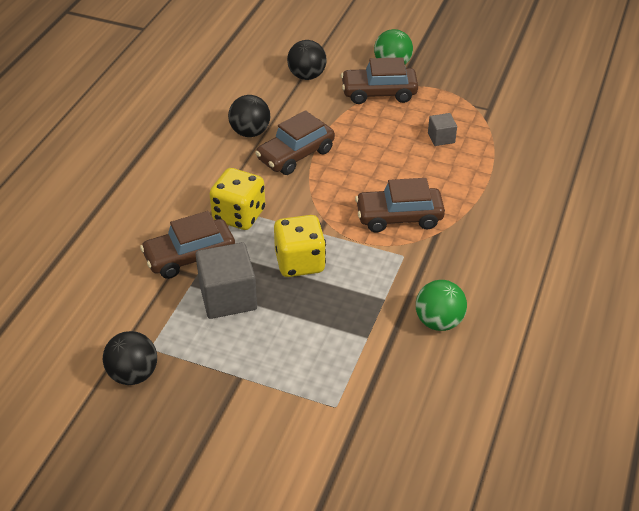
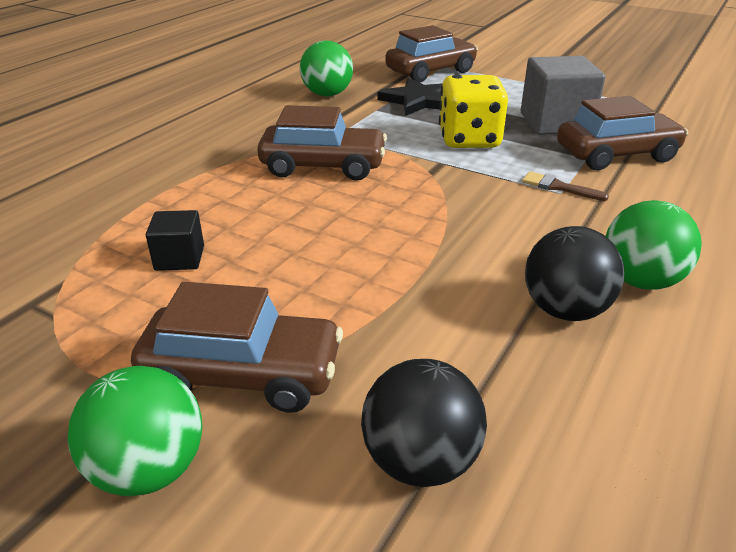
camera: 170 degrees left, 10 degrees down
black ball [103,331,157,385] -> none
yellow dice [210,168,265,230] -> brown brush [522,171,609,201]
brown car [255,110,335,175] -> brown car moved to [385,25,478,82]
grey cube [428,113,457,146] -> black cube [146,210,204,271]
none -> black star [377,77,443,116]
none -> green ball [606,200,702,290]

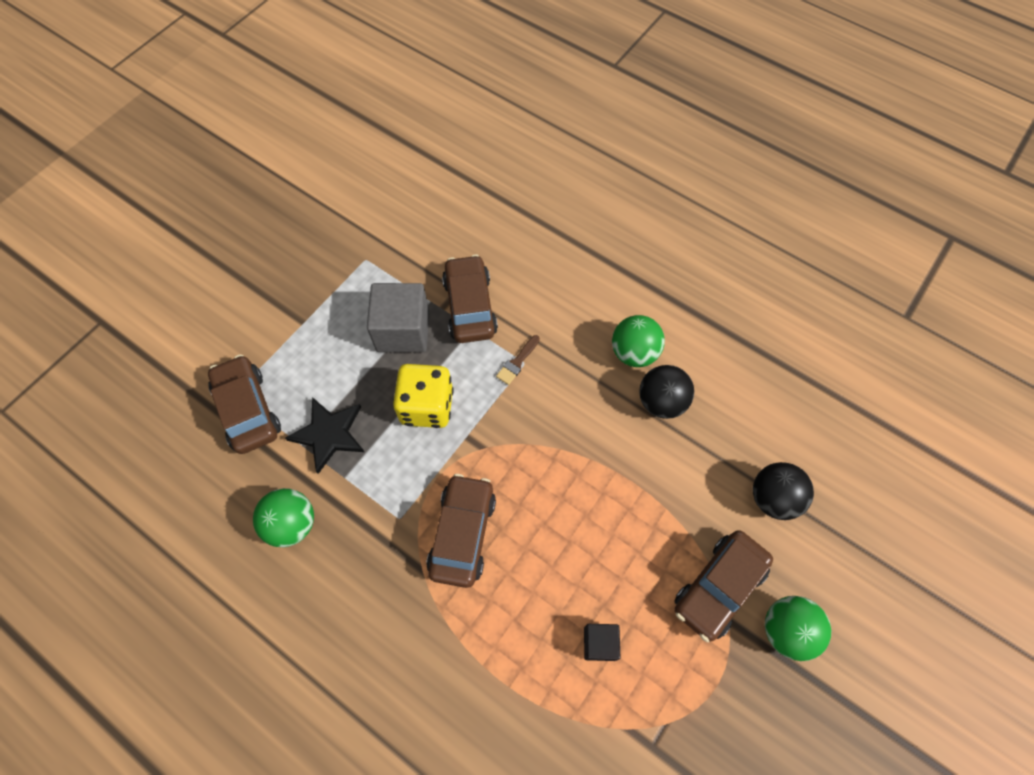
camera: 85 degrees left, 30 degrees up
brown car [131,282,343,413] -> brown car turned 150 degrees counterclockwise [674,530,773,642]

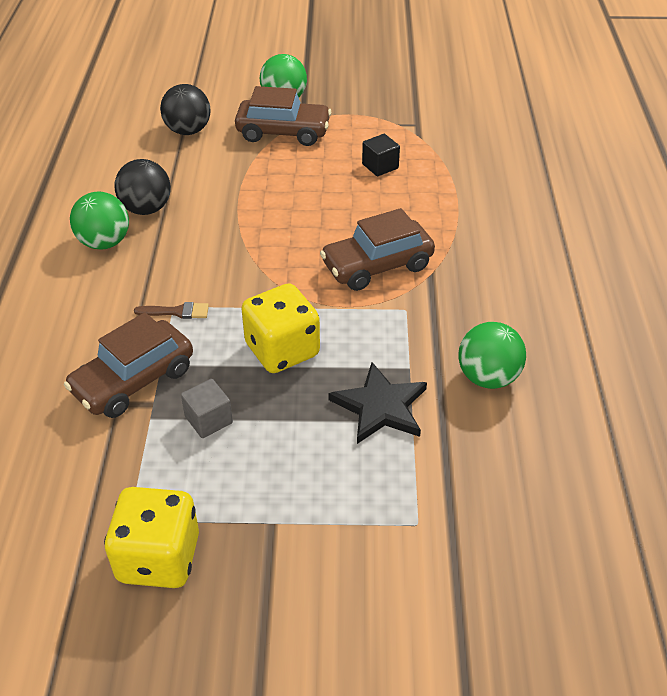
camera: 125 degrees left, 20 degrees down
brown car [208,355,281,454] -> none
grey cube [367,283,429,352] -> grey cube [181,379,233,438], size x0.52
none -> yellow dice [104,487,199,588]

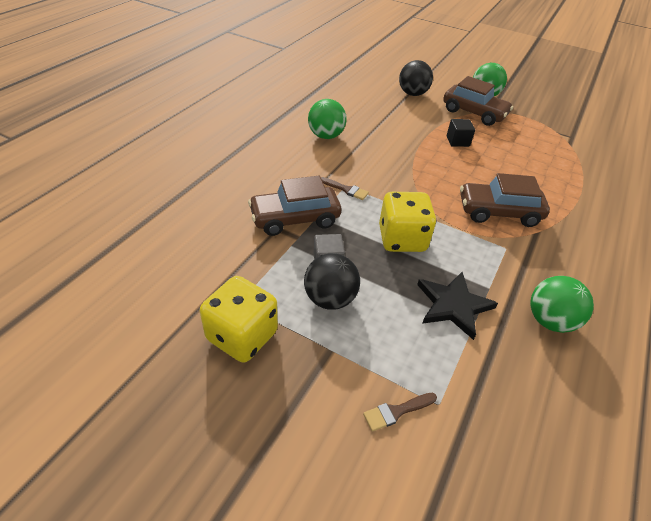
camera: 25 degrees right, 0 degrees up
black ball [114,159,171,215] -> black ball moved to [304,253,360,310]
black cube [362,134,400,176] -> black cube moved to [446,119,475,147]
none -> brown brush [363,393,437,432]

